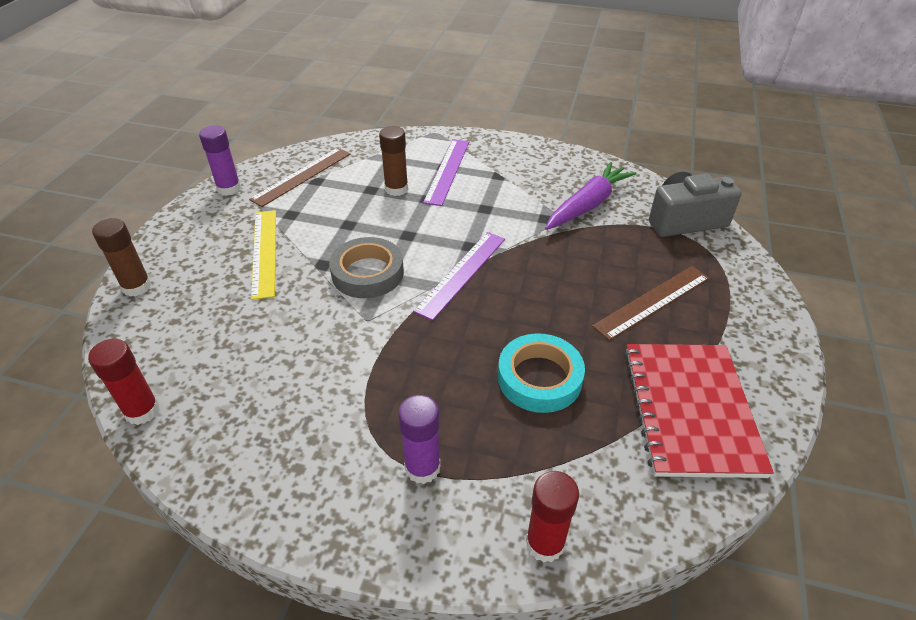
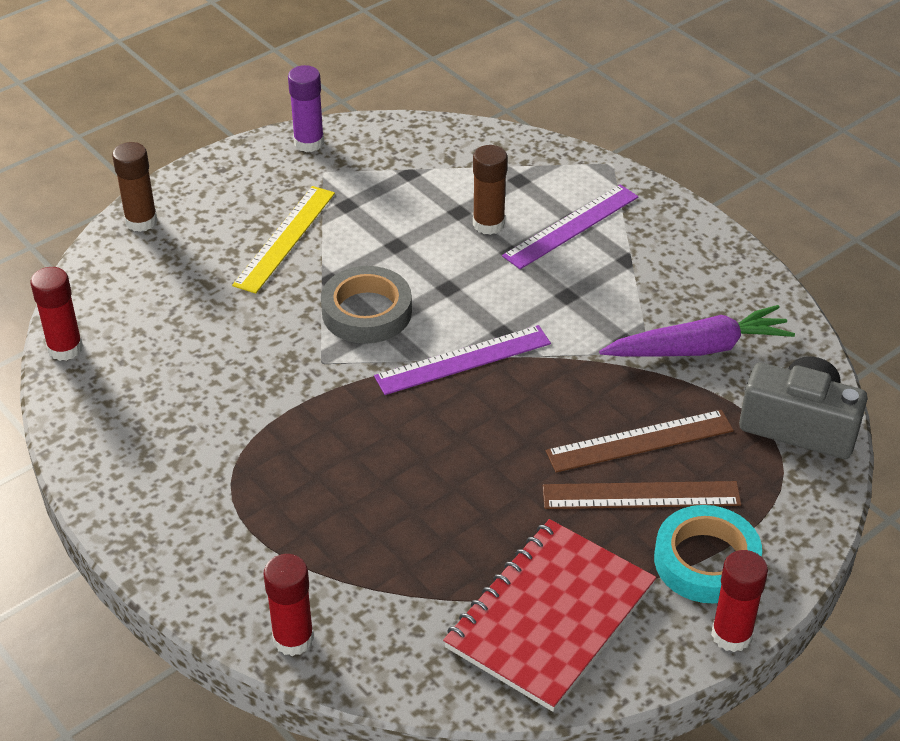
camera: 35 degrees right, 0 degrees up
brown ruler [249,148,350,207] -> brown ruler moved to [546,410,734,472]
purple glue stick [398,395,441,484] -> none
turquoise tape [498,333,585,413] -> turquoise tape moved to [654,505,762,603]
none -> red glue stick [711,550,768,652]

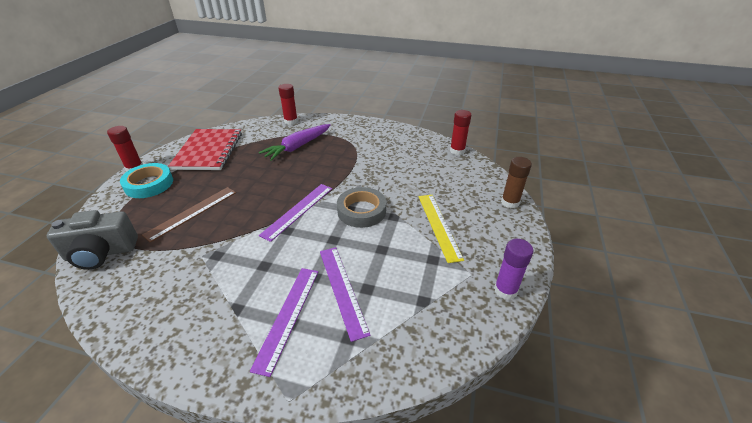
camera: 145 degrees right, 5 degrees down
brown glue stick [473,145,507,235] -> purple ruler [320,247,371,342]
brown ruler [543,481,741,509] -> none
purple carrot [599,305,795,356] -> purple carrot moved to [259,124,331,161]

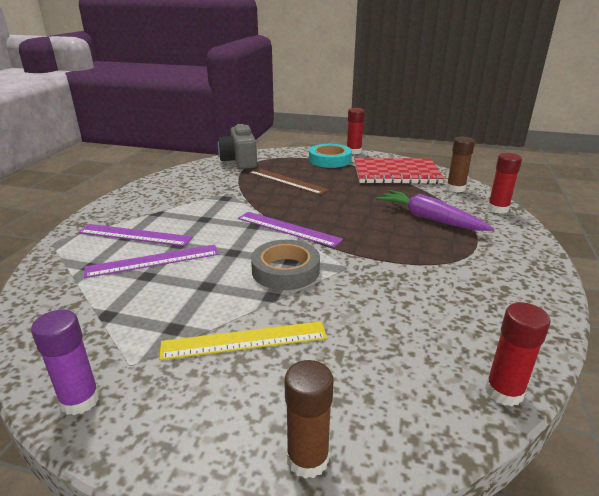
camera: 90 degrees right, 10 degrees down
none -> brown glue stick [446,137,475,192]

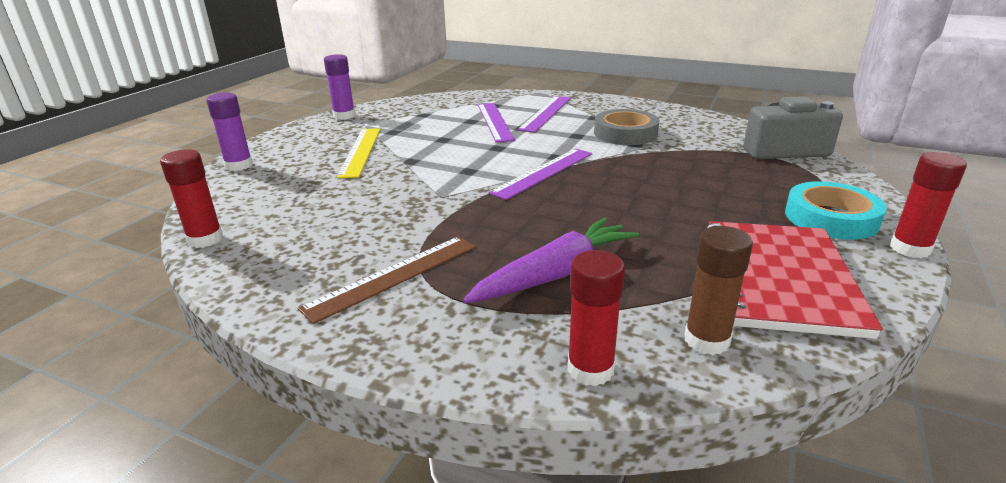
camera: 100 degrees right, 0 degrees up
brown ruler [249,168,329,195] -> brown ruler moved to [298,236,476,324]
grey tape [251,240,320,290] -> grey tape moved to [594,109,659,145]
brown glue stick [284,360,334,479] -> purple glue stick [206,92,253,171]

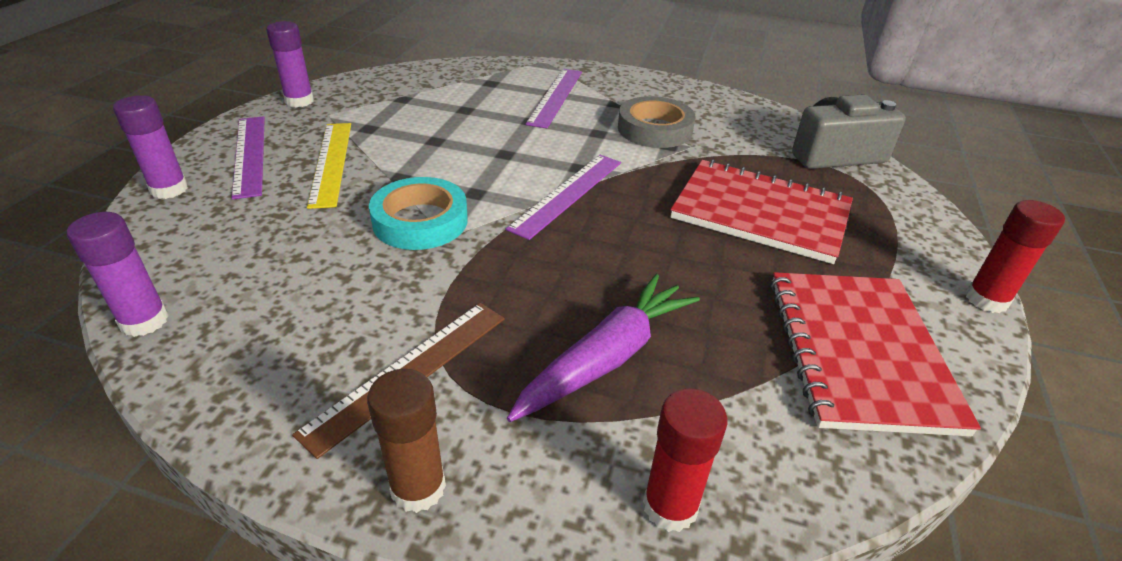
camera: 10 degrees left, 10 degrees up
red glue stick [160,149,223,248] -> purple glue stick [67,212,169,337]
purple ruler [478,103,515,143] -> purple ruler moved to [232,116,265,200]
brown glue stick [684,226,753,355] -> brown glue stick moved to [367,369,446,513]
turquoise tape [785,181,887,240] -> turquoise tape moved to [369,177,468,250]
none -> red notebook [670,159,853,264]

